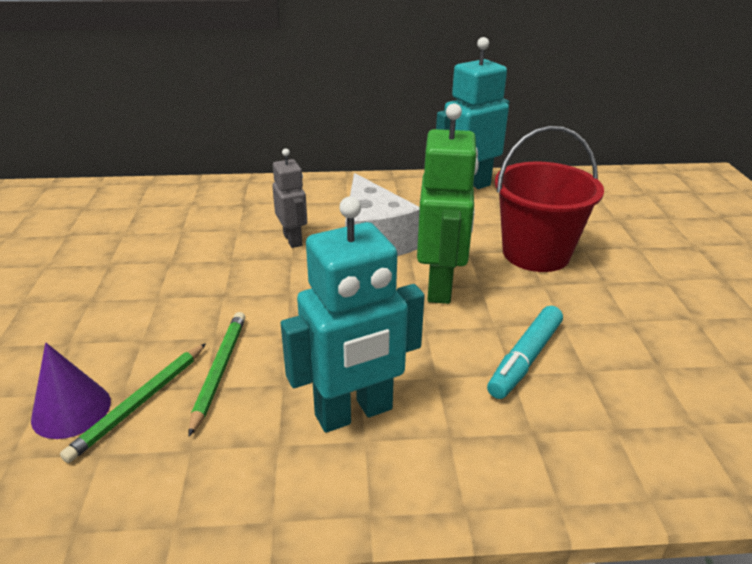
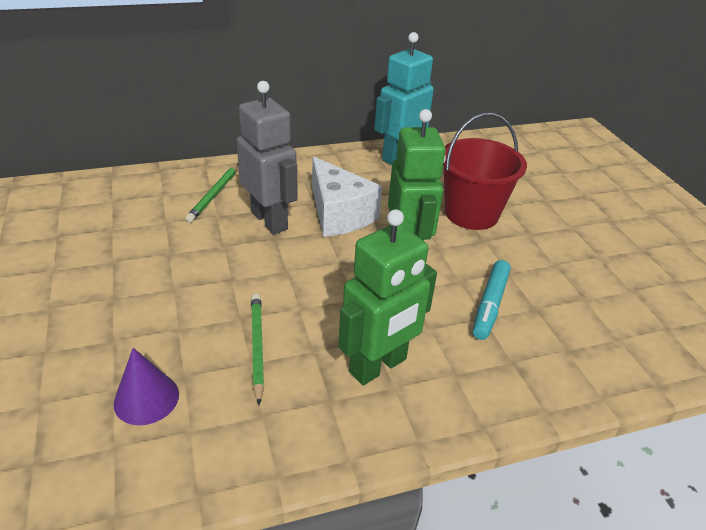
camera: 15 degrees left, 5 degrees up
green pencil [60,343,206,463] -> green pencil moved to [186,164,239,222]
grey robot [272,148,307,248] -> grey robot [237,81,298,234], size x1.72
turquoise robot [281,197,425,433] -> green robot [338,209,437,385]

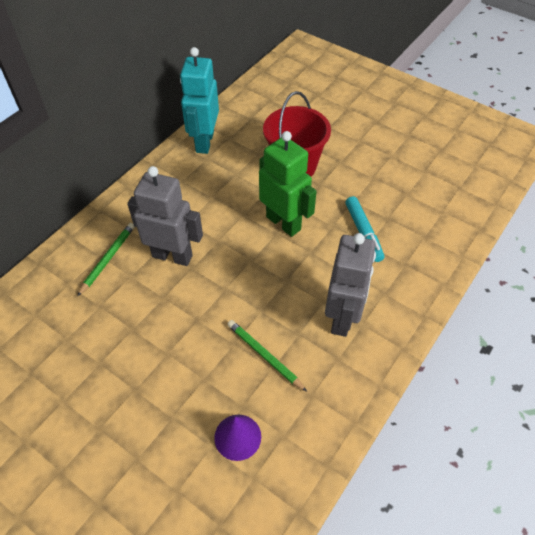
camera: 35 degrees left, 15 degrees up
green pencil [186,164,239,222] -> green pencil turned 135 degrees counterclockwise [78,223,135,296]
white cheese [312,156,382,237] -> none
green robot [338,209,437,385] -> grey robot [325,233,376,337]

